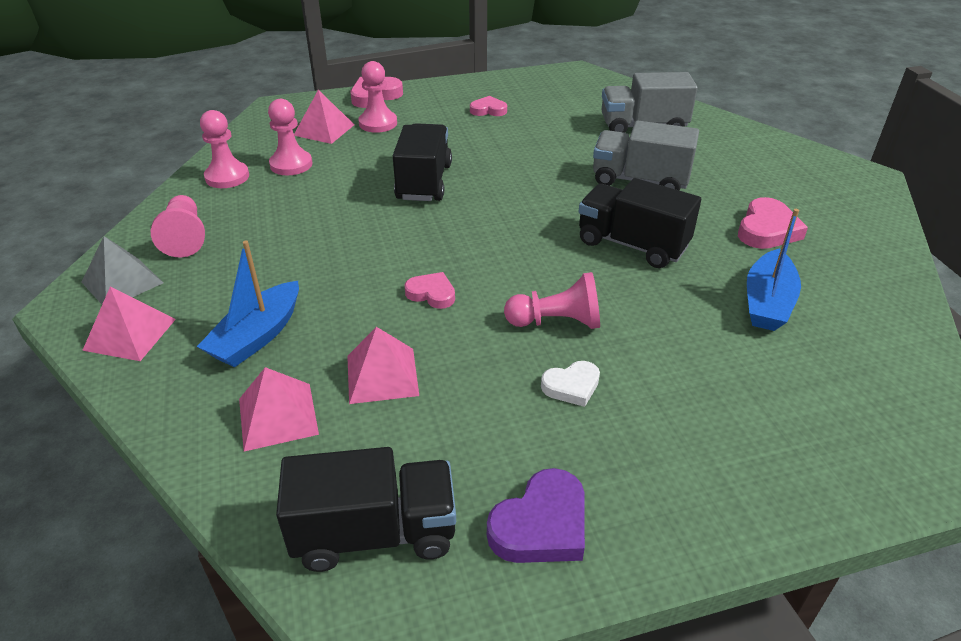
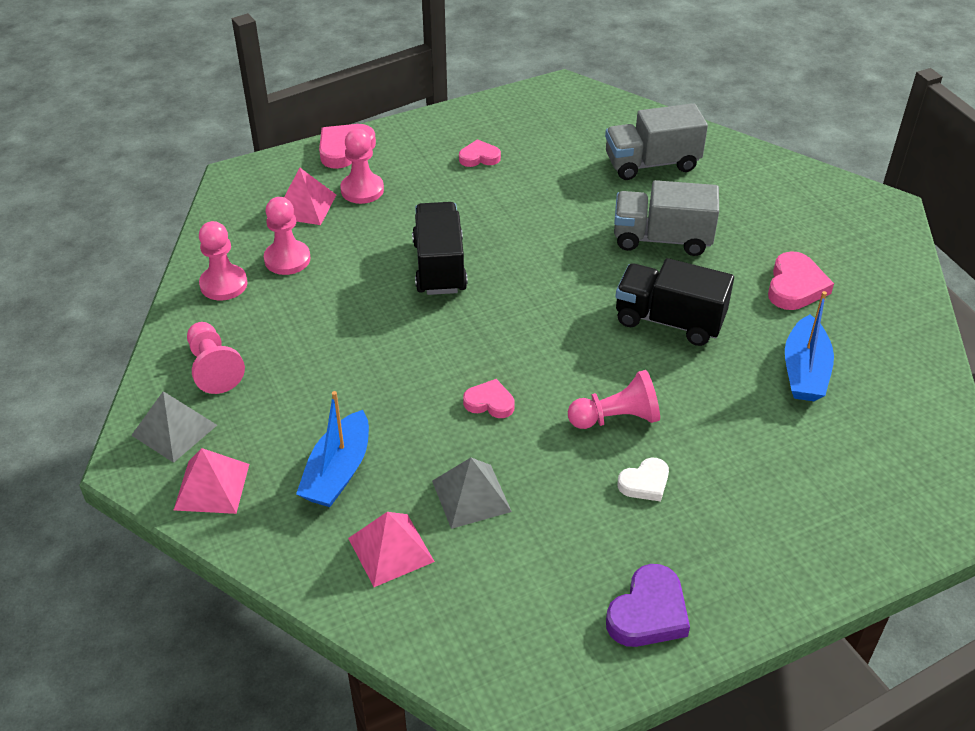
camera: 10 degrees left, 5 degrees up
black truck [276,447,456,572] -> none
pink pyramid [347,327,419,404] -> grey pyramid [432,458,512,529]

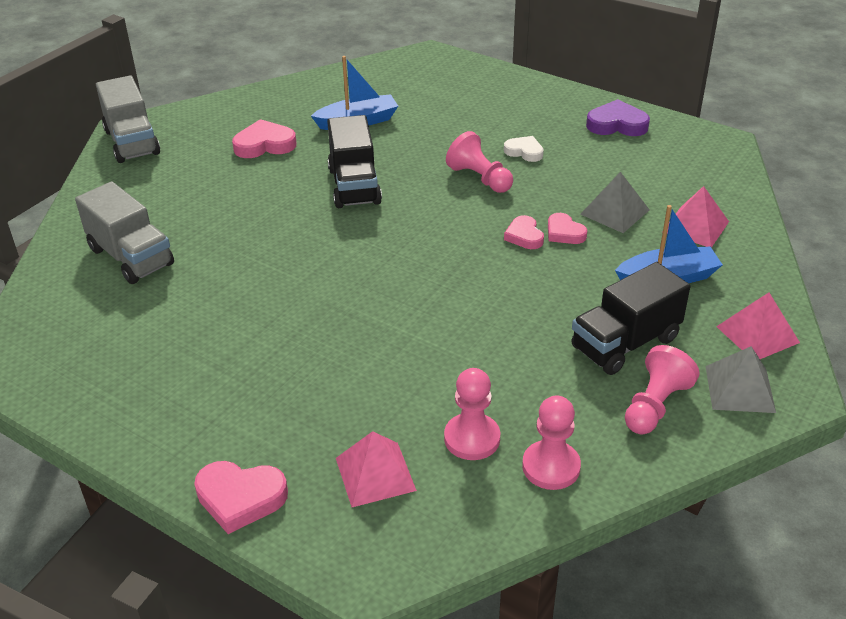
camera: 120 degrees left, 5 degrees down
pink pawn [340,129,384,204] -> none
black truck [412,202,468,295] -> black truck moved to [571,262,690,375]
pink heart [459,139,501,167] -> pink heart moved to [548,213,587,244]
grey truck [614,180,719,256] -> grey truck moved to [96,75,160,163]

